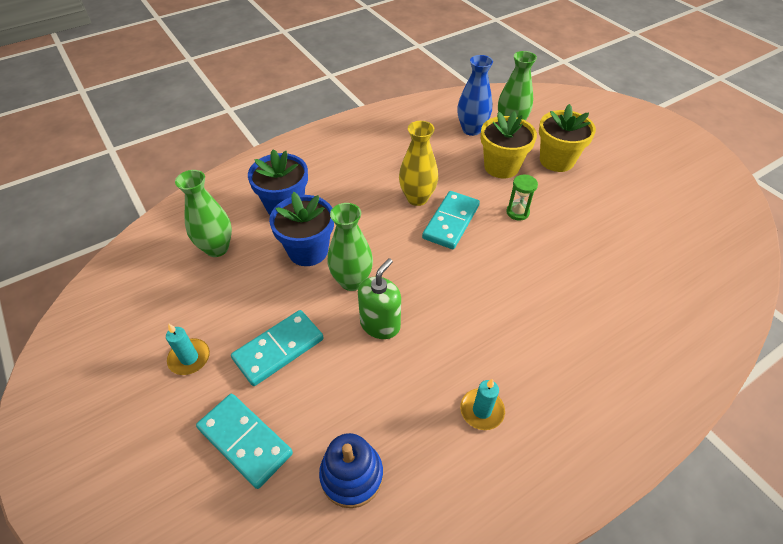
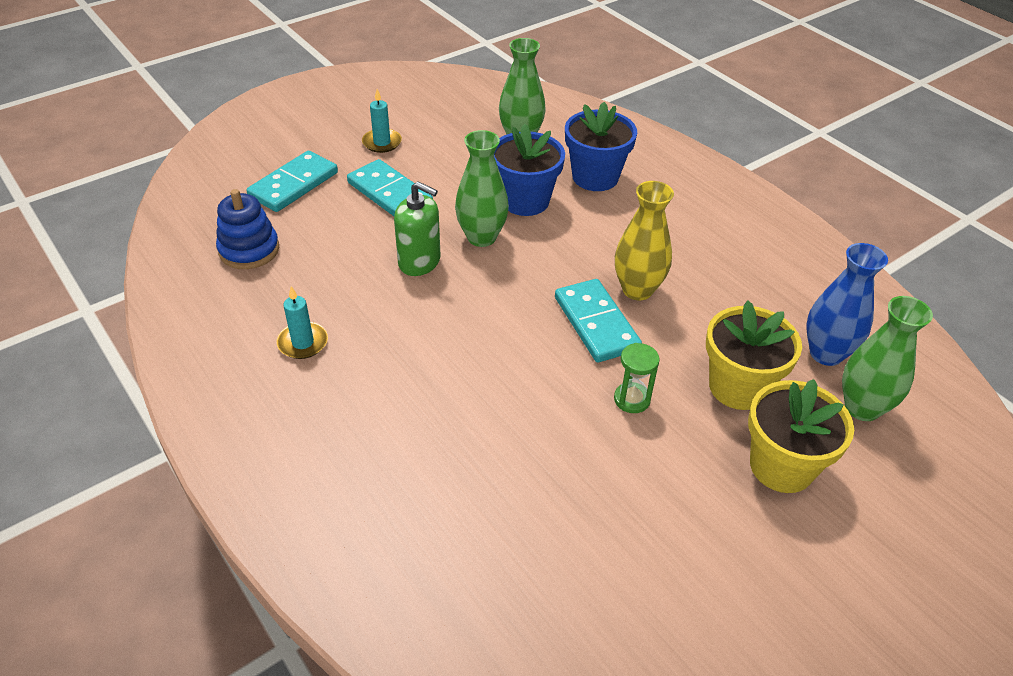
camera: 85 degrees right, 5 degrees down
turquoise domino [422,191,480,249] -> turquoise domino turned 45 degrees clockwise [555,279,642,363]

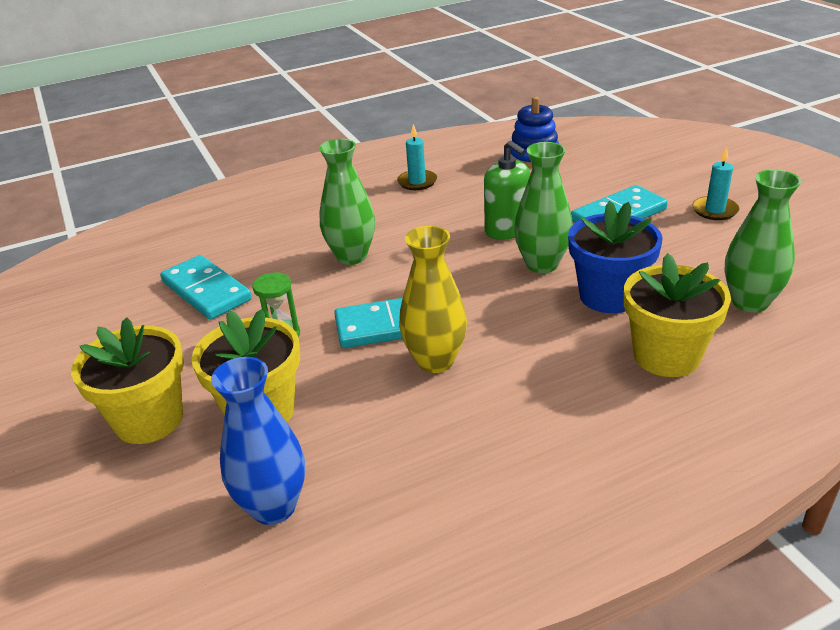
camera: 105 degrees right, 10 degrees down
turquoise domino [246,151,338,212] -> turquoise domino moved to [160,255,252,320]
green soap dispenser [394,181,441,276] -> green soap dispenser turned 75 degrees counterclockwise [484,140,530,240]
blue flower pot [565,102,637,191] -> yellow flower pot [624,253,731,377]
green vase [842,296,933,421] -> green vase moved to [319,139,375,265]

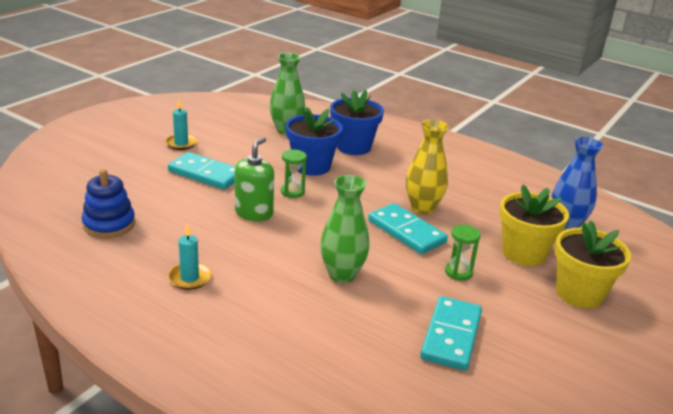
camera: 125 degrees left, 5 degrees down
green vase [514,142,573,273] -> green hourglass [281,149,307,198]
yellow flower pot [624,253,731,377] -> blue flower pot [330,90,384,155]

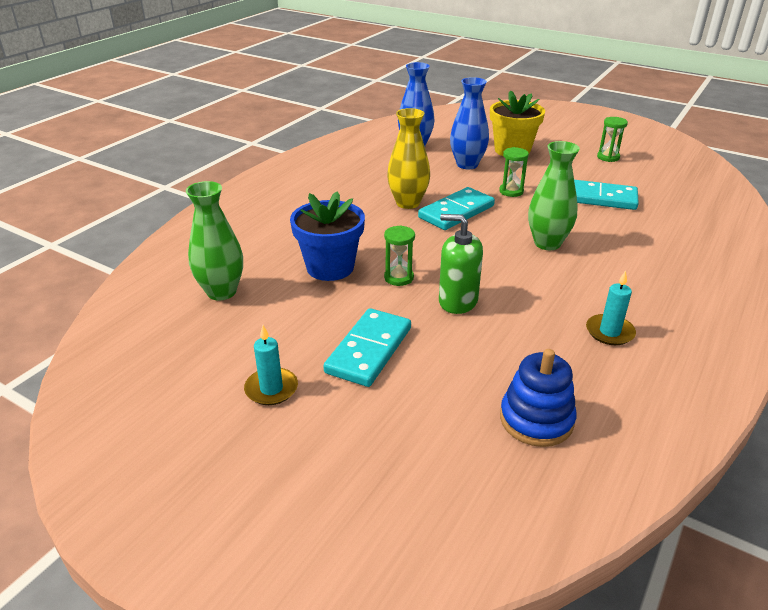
camera: 90 degrees left, 5 degrees up
blue flower pot [330,90,384,155] -> none
yellow flower pot [499,184,569,266] -> blue vase [450,77,489,169]
none -> green hourglass [597,117,628,162]

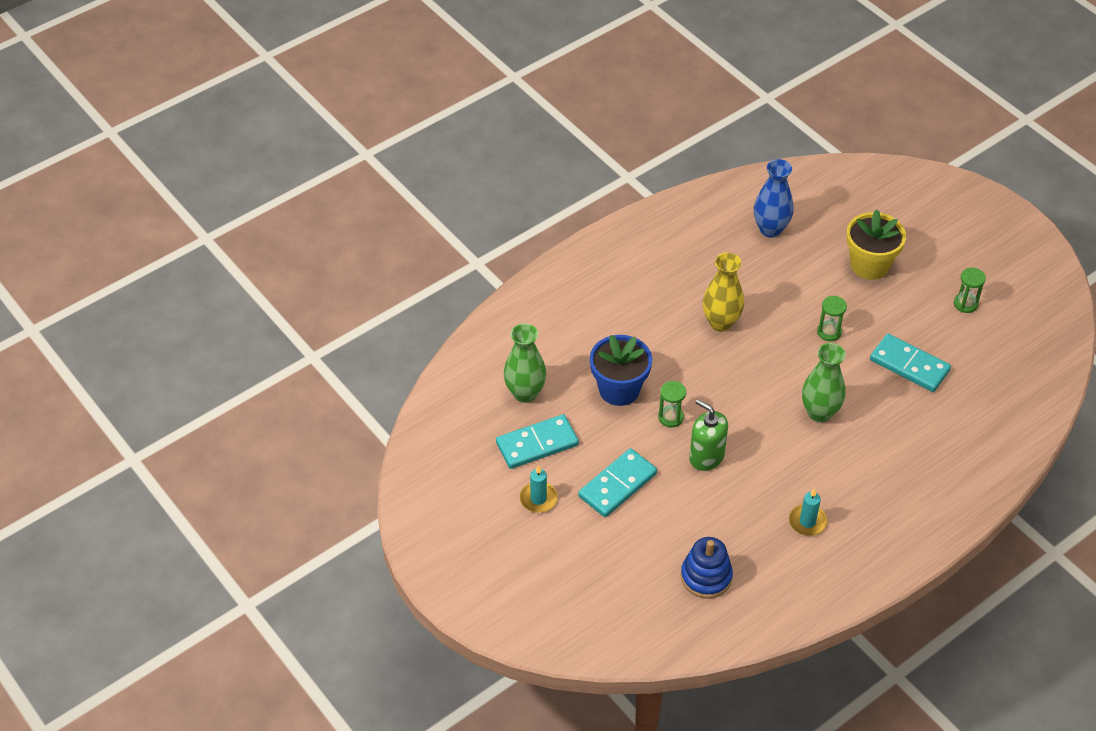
camera: 20 degrees right, 15 degrees up
turquoise domino [418,187,495,230] -> turquoise domino moved to [496,414,579,469]
blue vase [450,77,489,169] -> none

